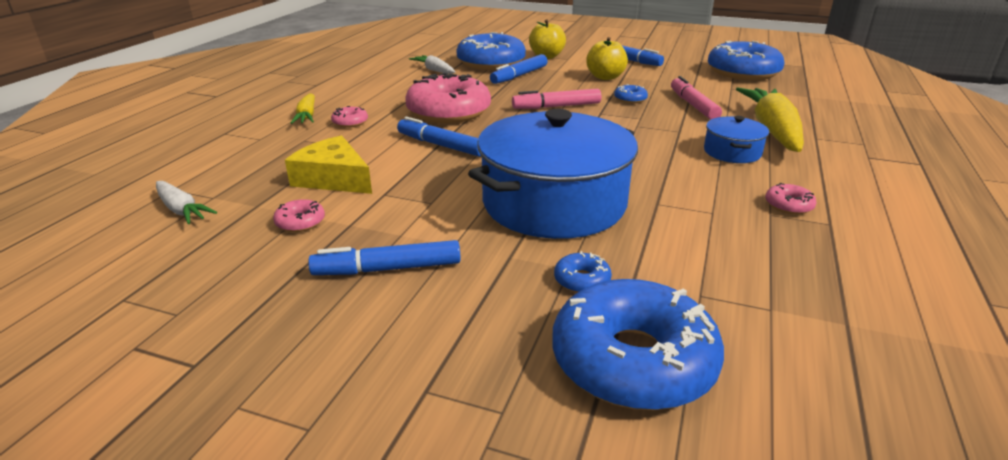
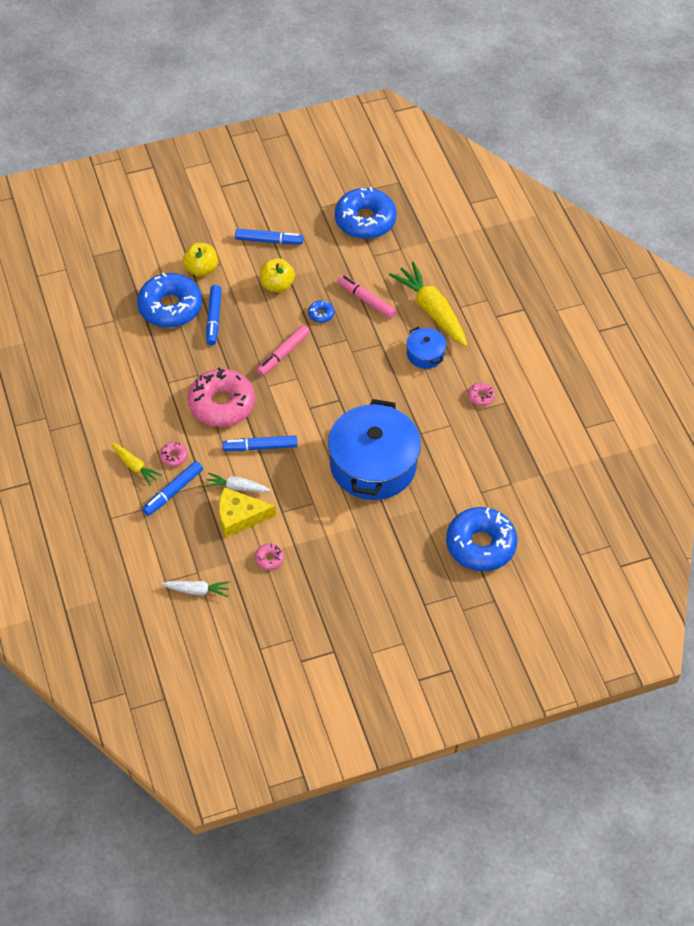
camera: 40 degrees left, 25 degrees up
blue marker [308,240,461,275] -> blue marker moved to [142,461,203,516]
white carrot [409,55,455,74] -> white carrot moved to [205,473,270,492]
blue donut [554,251,612,293] -> none

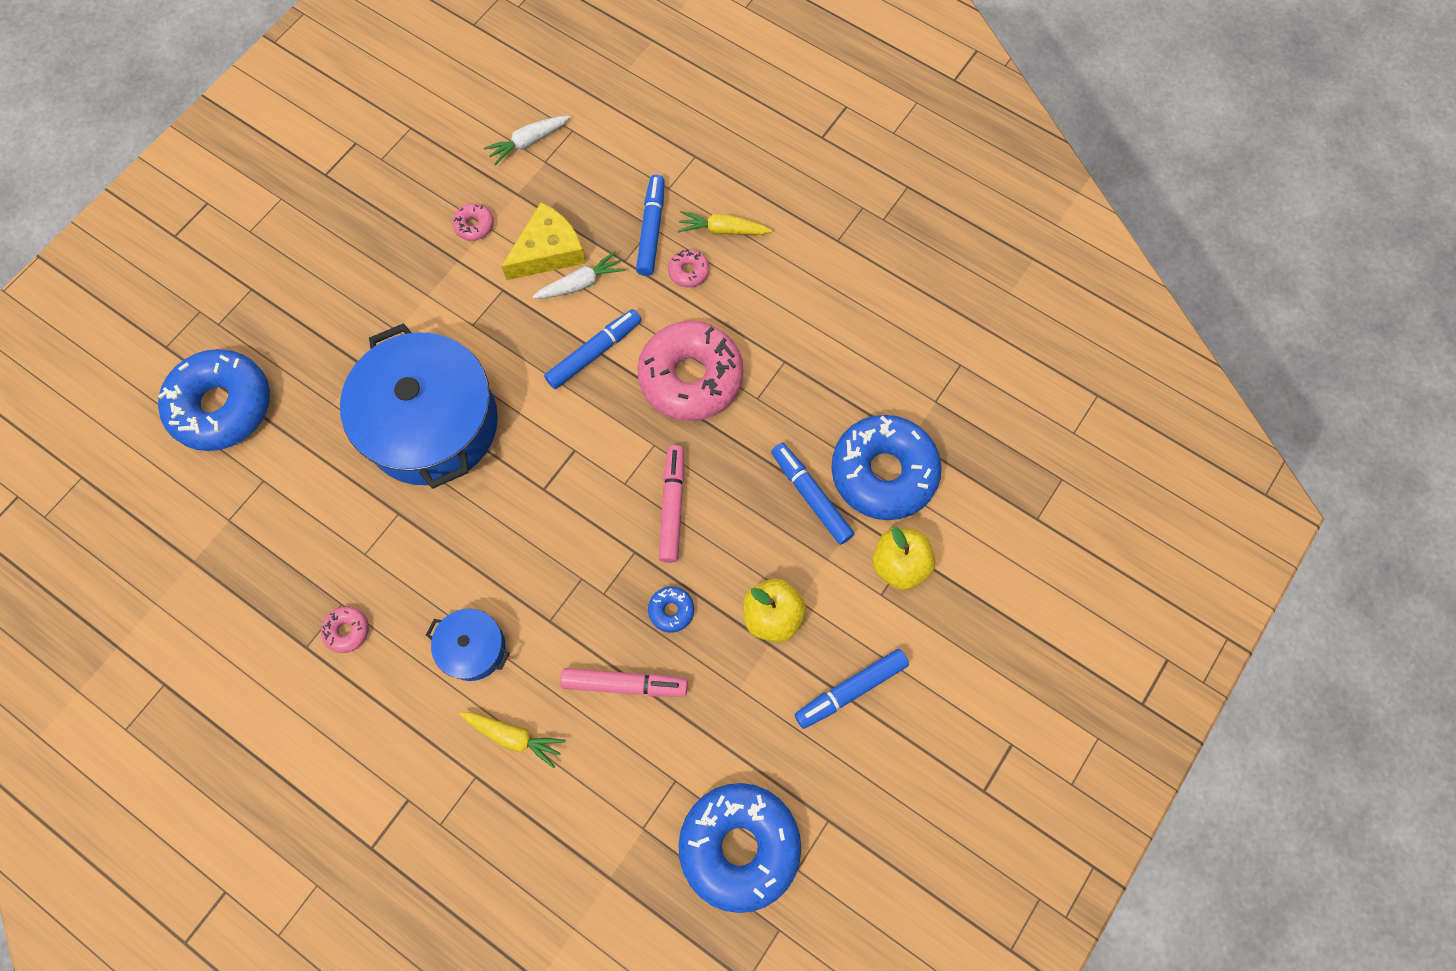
camera: 145 degrees right, 15 degrees up
yellow carrot [389,262,467,346] -> yellow carrot [460,712,566,768], size x0.52

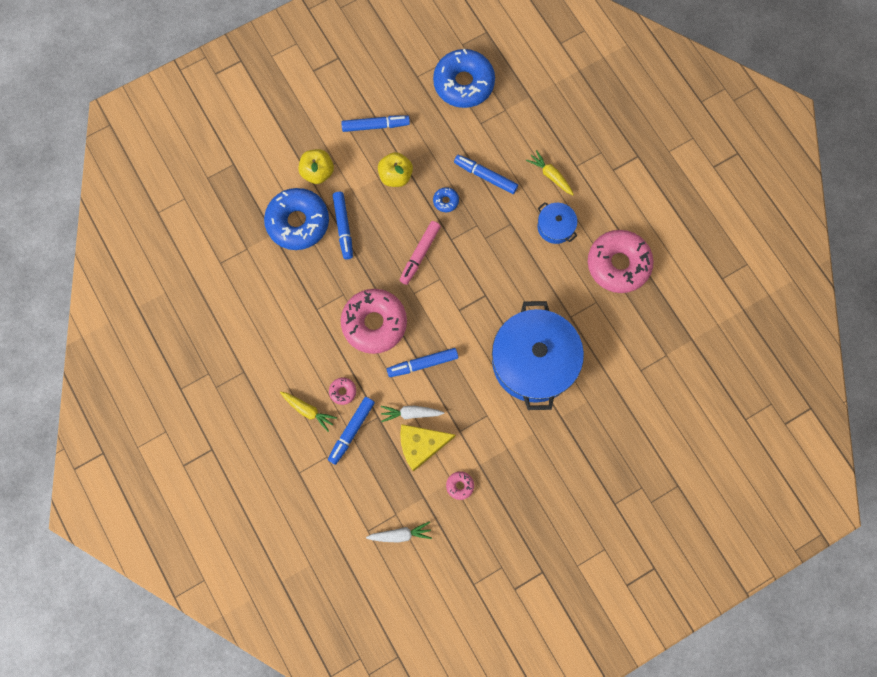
camera: 155 degrees left, 5 degrees up
blue donut [158,349,270,451] -> none
pink donut [321,606,369,653] -> pink donut [588,230,654,293], size x2.44
pink marker [560,668,688,697] -> blue marker [454,155,518,194]

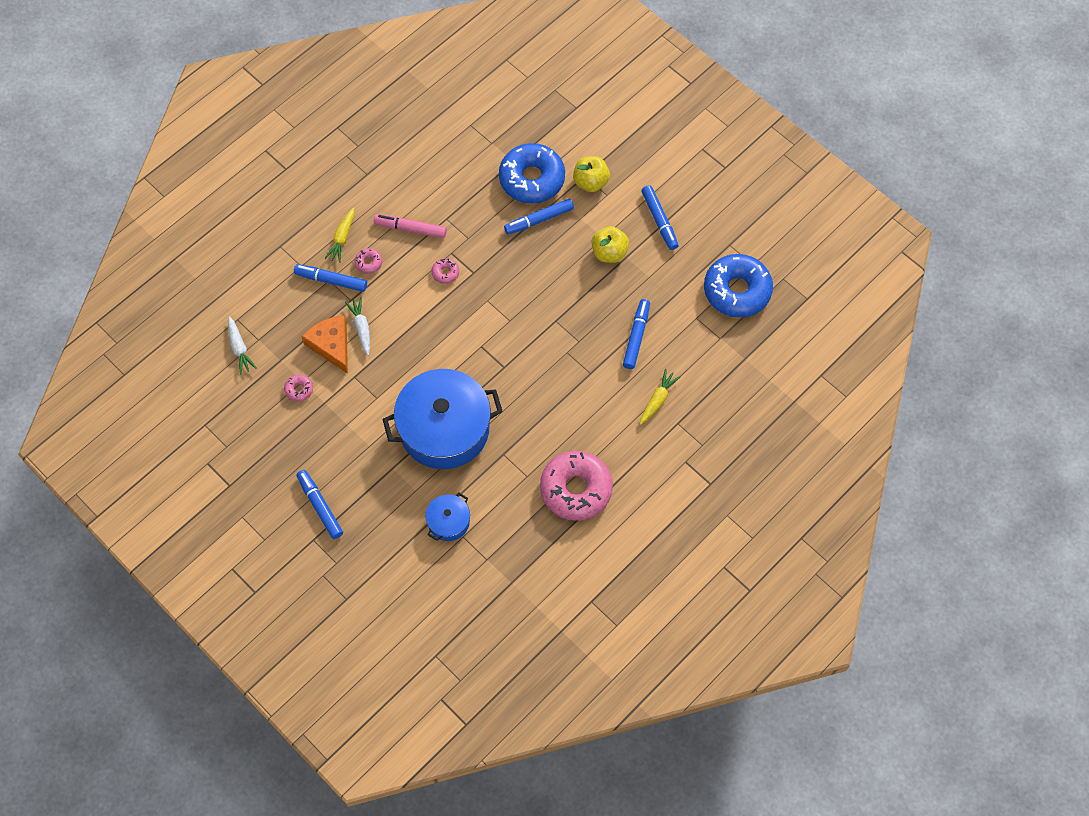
camera: 75 degrees right, 10 degrees down
pink donut [341,289,407,354] -> pink donut [431,258,459,284], size x0.41
blue marker [387,348,458,377] -> blue marker moved to [296,470,343,539]
pink marker [399,221,441,285] -> pink marker moved to [374,214,447,238]
yellow cheese [400,424,455,472] -> orange cheese [301,315,348,374]
blue donut [433,187,459,212] -> none
blue pot [537,202,577,244] -> blue pot moved to [425,493,470,541]

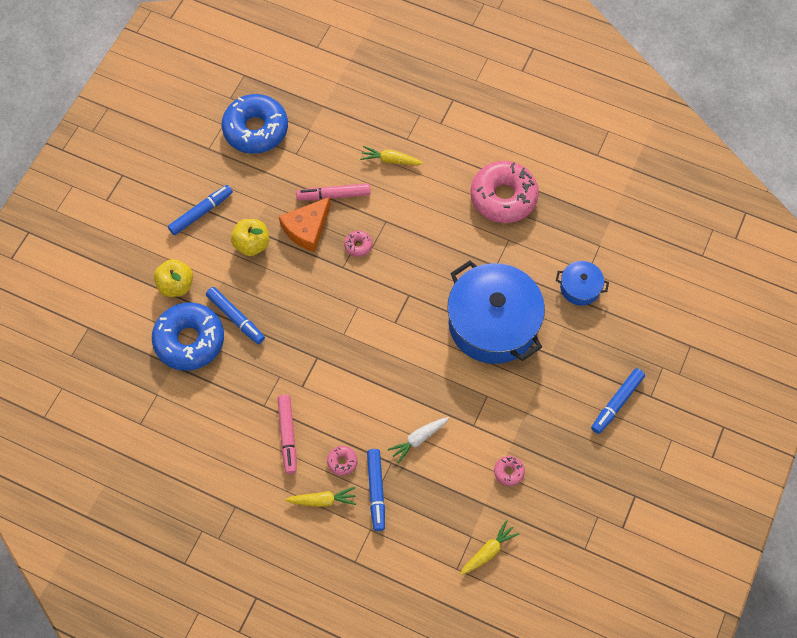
camera: 110 degrees left, 0 degrees up
white carrot [228,316,257,374] -> yellow carrot [460,520,520,575]
orange cheese [301,315,348,374] -> orange cheese moved to [279,197,331,252]
pink donut [431,258,459,284] -> pink donut moved to [344,231,372,257]
blue marker [623,299,650,369] -> pink marker [296,183,370,200]

